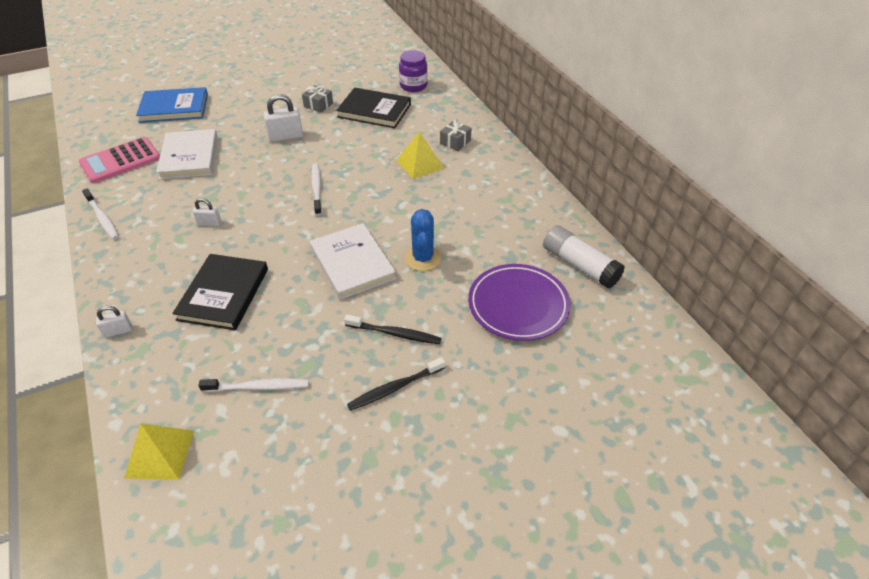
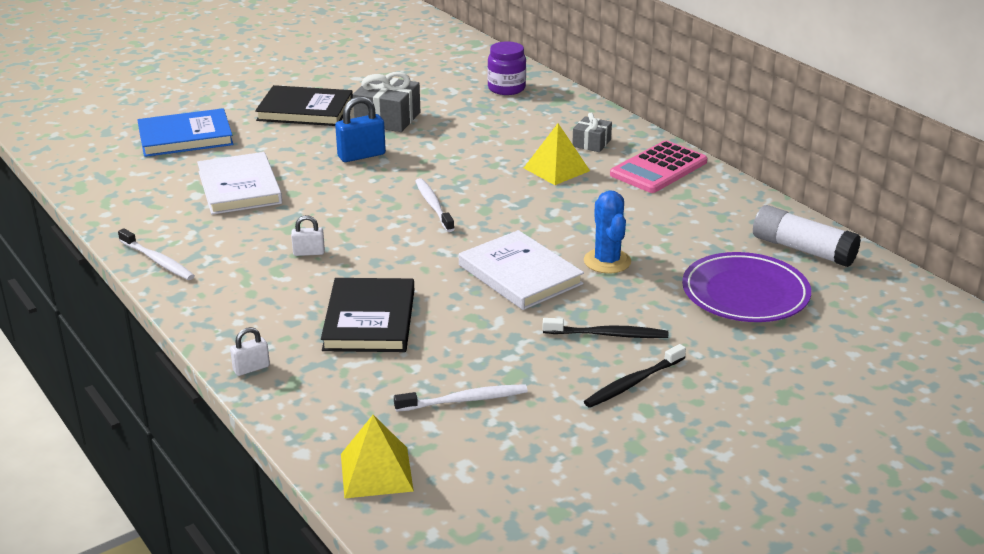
camera: 10 degrees left, 15 degrees down
pink calculator [79,137,160,183] -> pink calculator moved to [610,140,707,193]
white padlock [264,94,303,142] -> blue padlock [335,96,386,162]
grey gift [302,85,333,113] -> grey gift [353,72,420,132], size x1.71
black book [336,87,411,128] -> black book moved to [255,85,353,126]

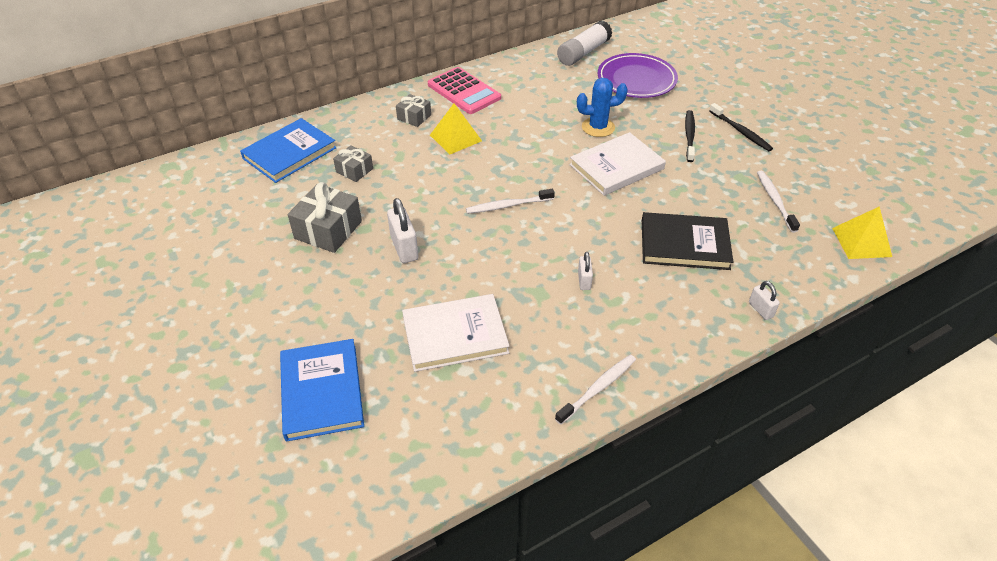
camera: 85 degrees left, 15 degrees up
black book [255,85,353,126] -> none
blue padlock [335,96,386,162] -> white padlock [387,198,418,263]
purple jar [487,41,526,95] -> blue book [240,118,337,183]
none -> grey gift [333,145,373,182]

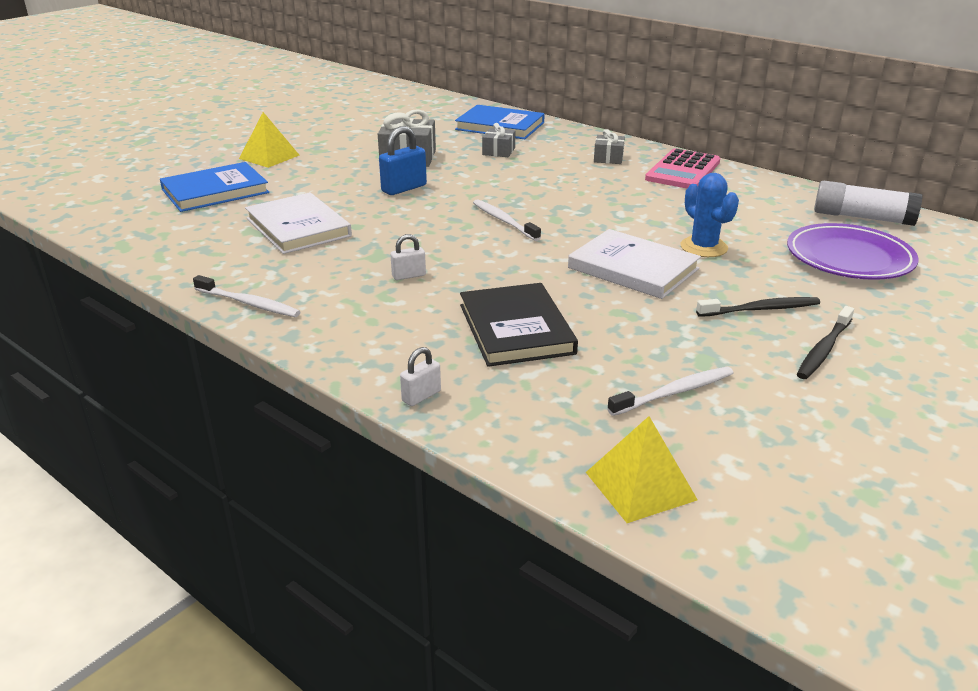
camera: 70 degrees right, 15 degrees down
white padlock [387,198,418,263] -> blue padlock [379,126,427,195]
yellow pyramid [430,103,482,154] -> yellow pyramid moved to [239,112,299,168]

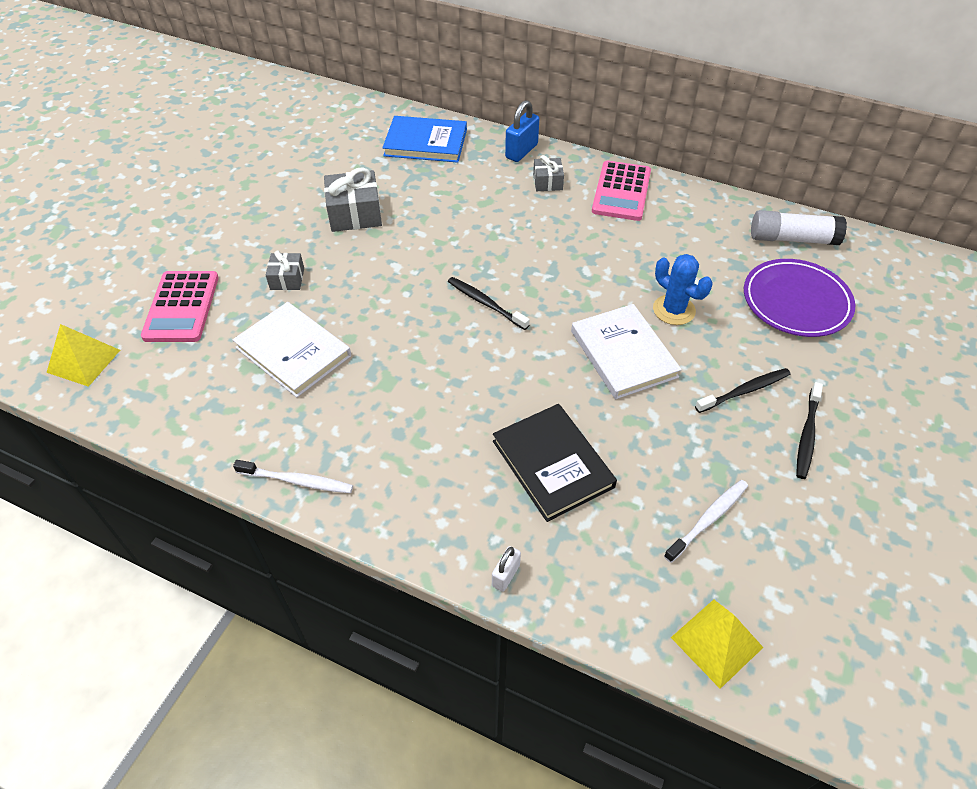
camera: 15 degrees left, 20 degrees up
blue book [160,162,269,212] -> pink calculator [141,271,219,342]
yellow pyramid [239,112,299,168] -> yellow pyramid moved to [47,324,120,387]
blue padlock [379,126,427,195] -> blue padlock moved to [505,100,539,162]
white padlock [390,234,426,280] -> none
white toothbrush [473,199,541,241] -> black toothbrush [448,277,530,330]
grey gift [482,123,515,157] -> grey gift moved to [266,250,304,290]
white book [568,229,701,299] -> white book turned 45 degrees clockwise [571,304,682,399]

